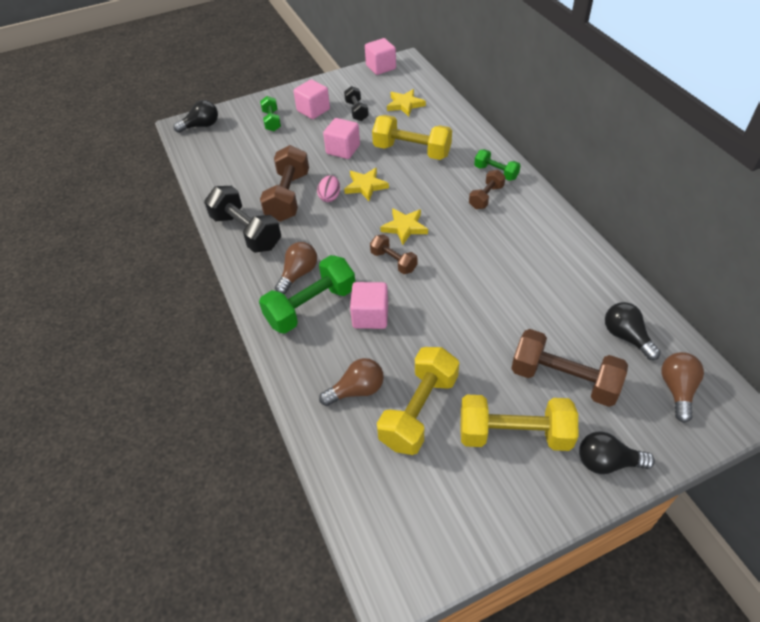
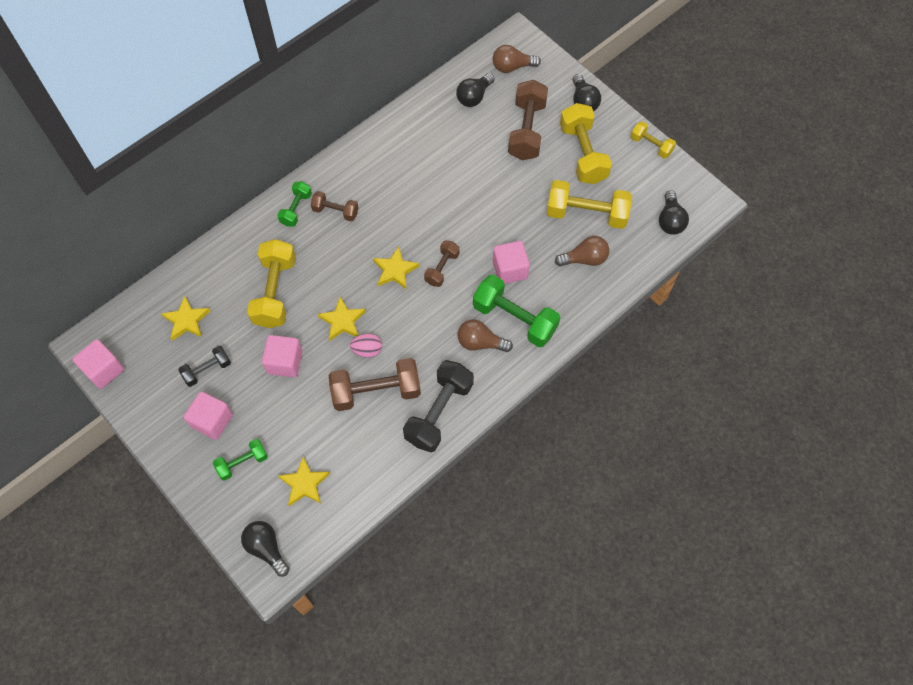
camera: 110 degrees left, 15 degrees up
brown light bulb [319,358,384,406] -> brown light bulb turned 120 degrees clockwise [555,236,609,267]
none -> yellow star [278,456,330,506]
none -> yellow dumbbell [631,121,676,159]
none -> black light bulb [659,190,689,235]

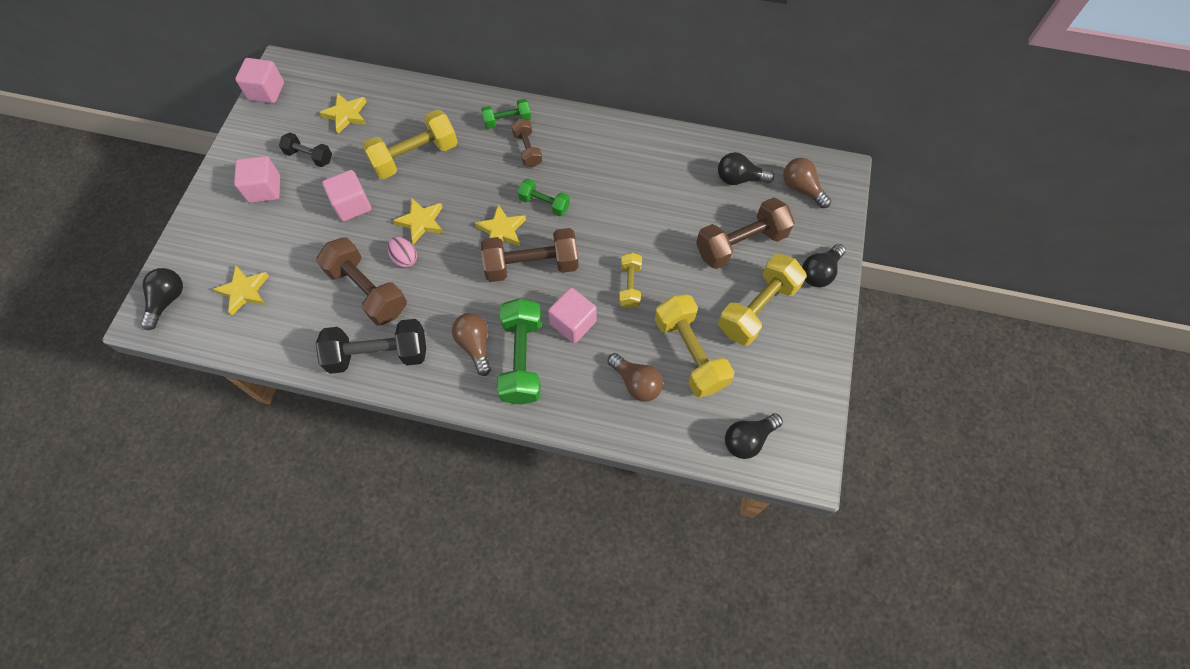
camera: 55 degrees right, 0 degrees up
green dumbbell [213,439,268,481] -> green dumbbell moved to [518,179,570,216]
brown dumbbell [424,240,460,287] -> brown dumbbell [481,228,579,282], size x1.79
yellow dumbbell [631,121,676,159] -> yellow dumbbell moved to [619,253,642,308]

